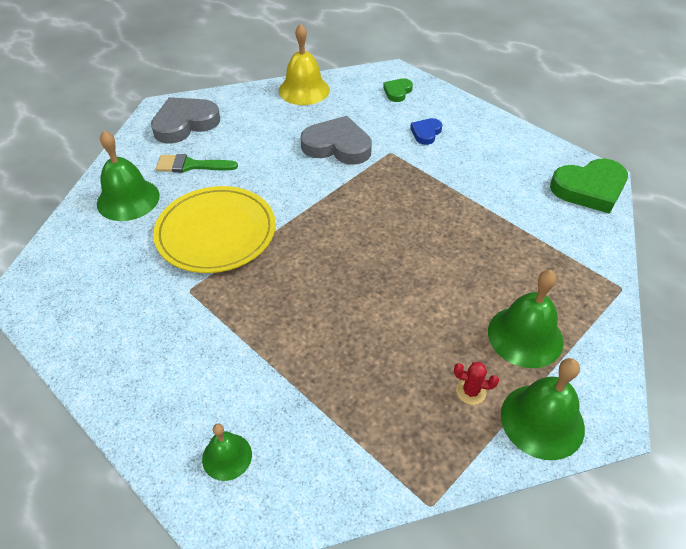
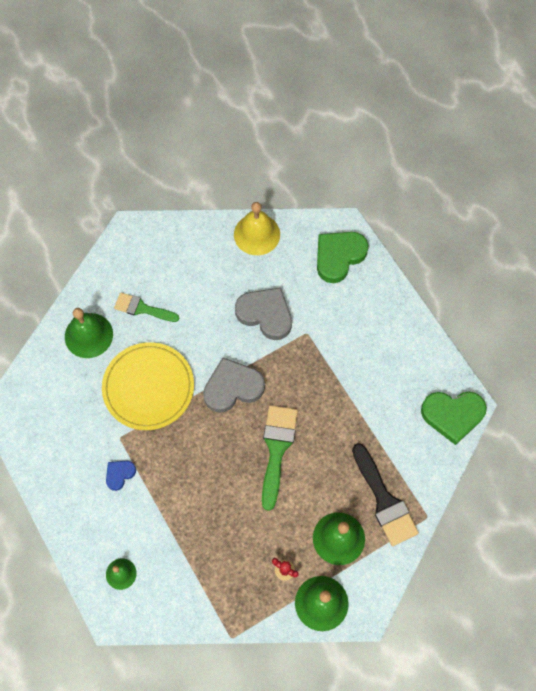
camera: 15 degrees right, 20 degrees up
grey heart [151,97,220,143] -> grey heart moved to [203,357,265,413]
green heart [383,78,413,102] -> green heart [317,232,369,283], size x1.92
blue heart [410,118,442,145] -> blue heart moved to [106,461,136,491]
none -> green brush [262,405,298,511]
none -> black brush [352,443,419,546]

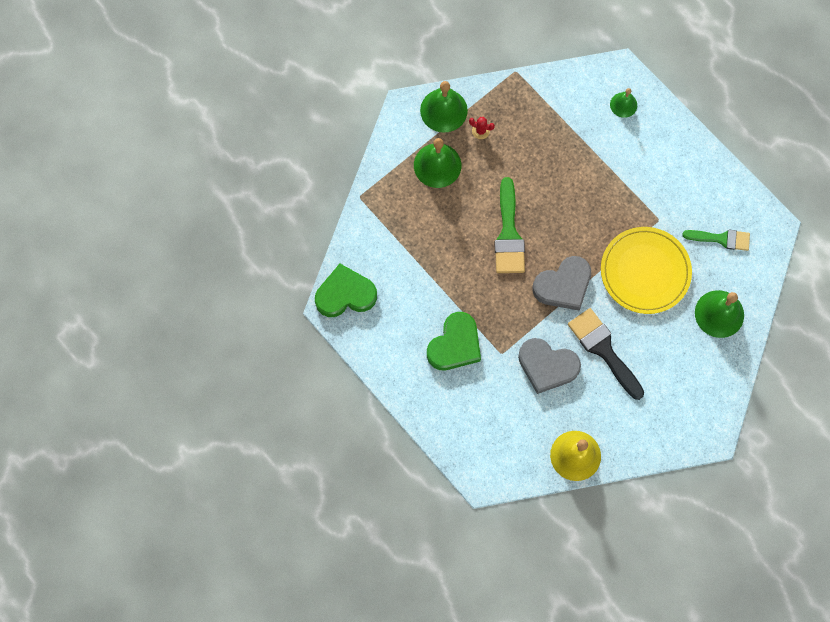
camera: 170 degrees right, 5 degrees up
blue heart [106,461,136,491] -> none
green brush [114,293,179,322] -> green brush moved to [682,230,750,251]
green heart [317,232,369,283] -> green heart moved to [427,312,481,370]
black brush [352,443,419,546] -> black brush moved to [568,308,644,400]

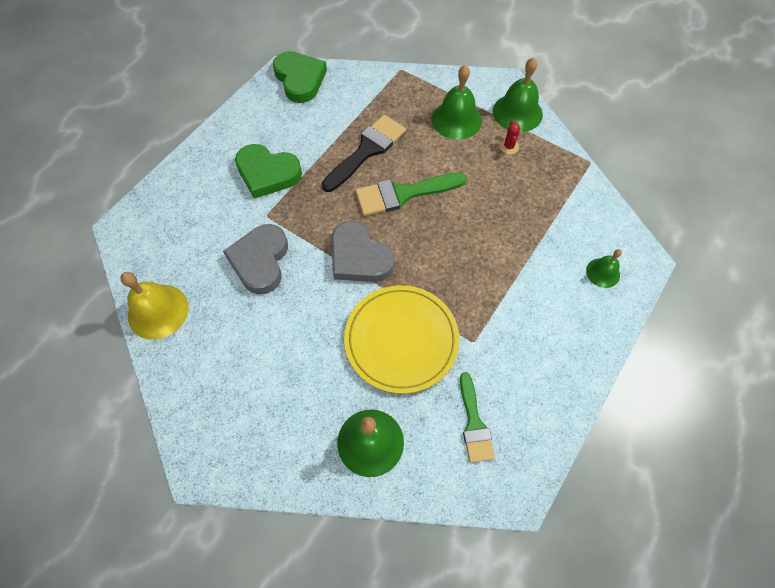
camera: 75 degrees right, 10 degrees down
black brush [568,308,644,400] -> black brush moved to [322,115,406,192]

